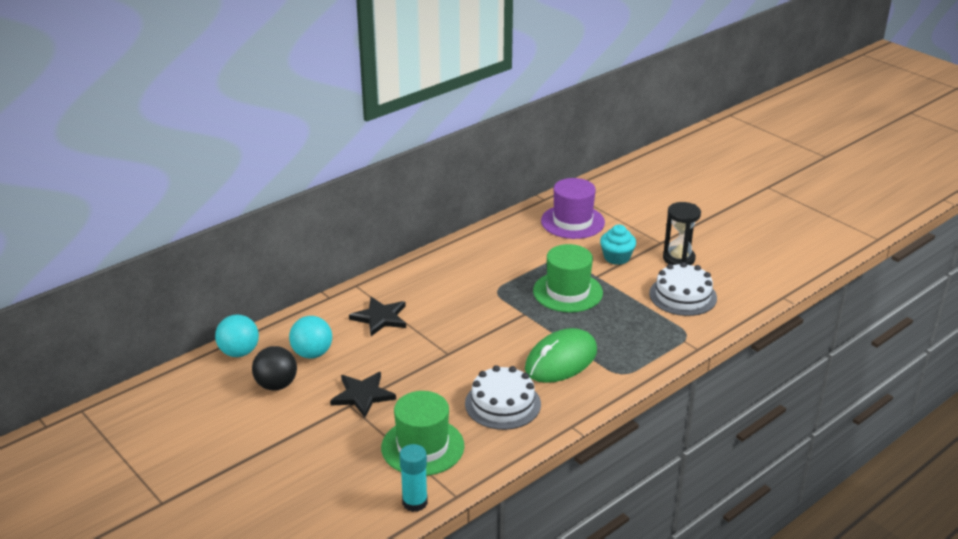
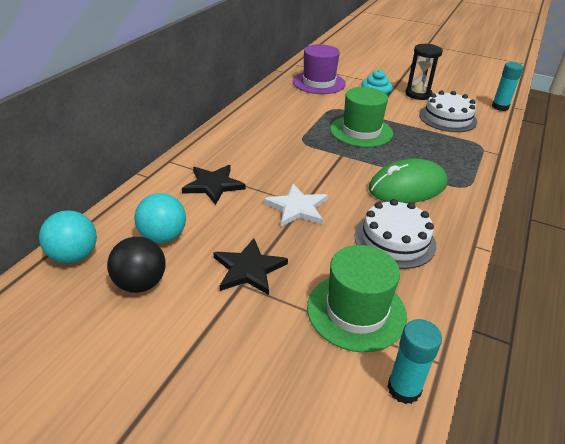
camera: 25 degrees left, 5 degrees up
green mouse [525,328,597,383] -> green mouse turned 45 degrees clockwise [369,159,447,203]
none -> white star [264,183,328,227]
none -> turquoise glue stick [492,62,523,111]

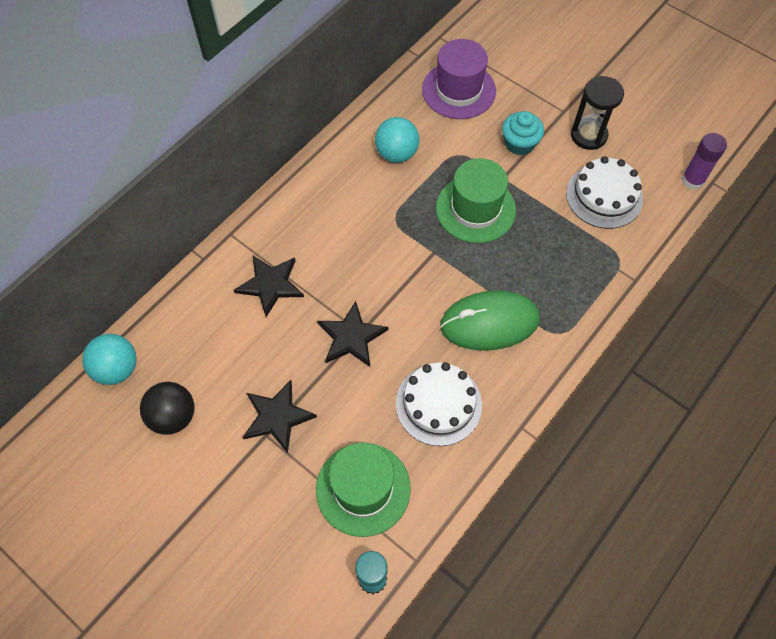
camera: 15 degrees right, 25 degrees up
turquoise ball [135,193,186,243] -> turquoise ball moved to [375,117,419,163]
white star [264,183,328,227] -> black star [317,301,388,367]
turquoise glue stick [492,62,523,111] -> purple glue stick [681,133,727,190]

